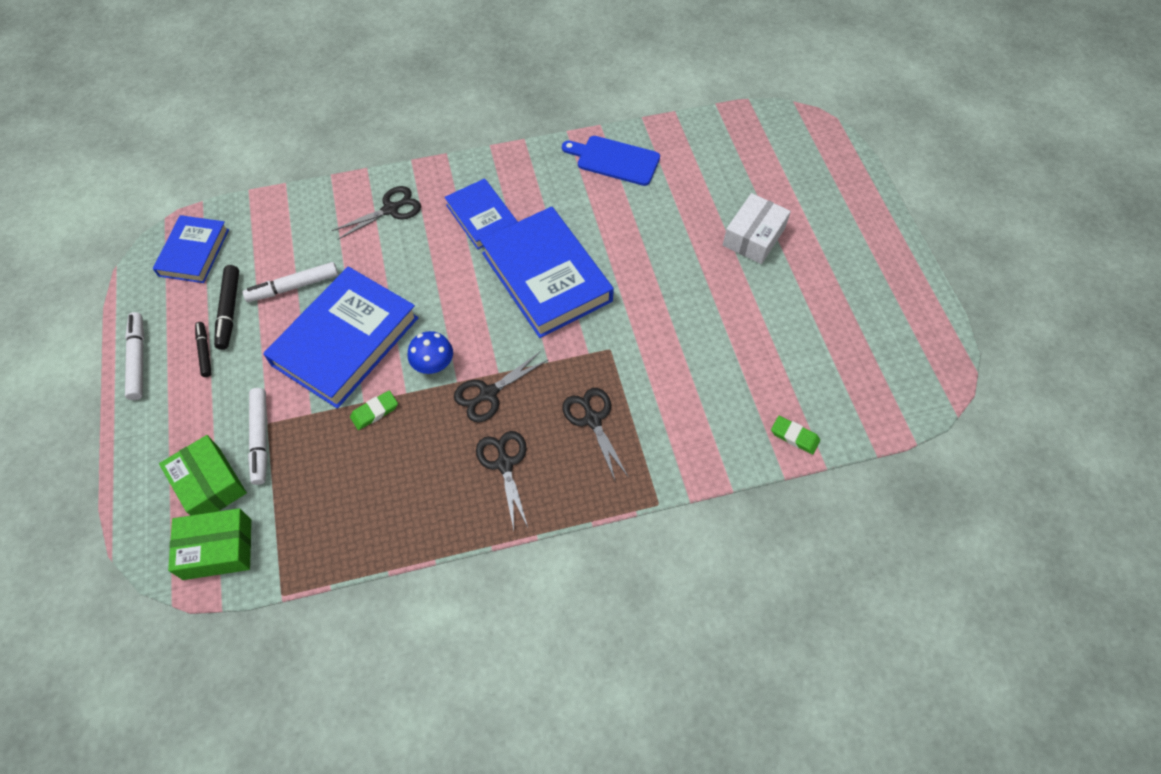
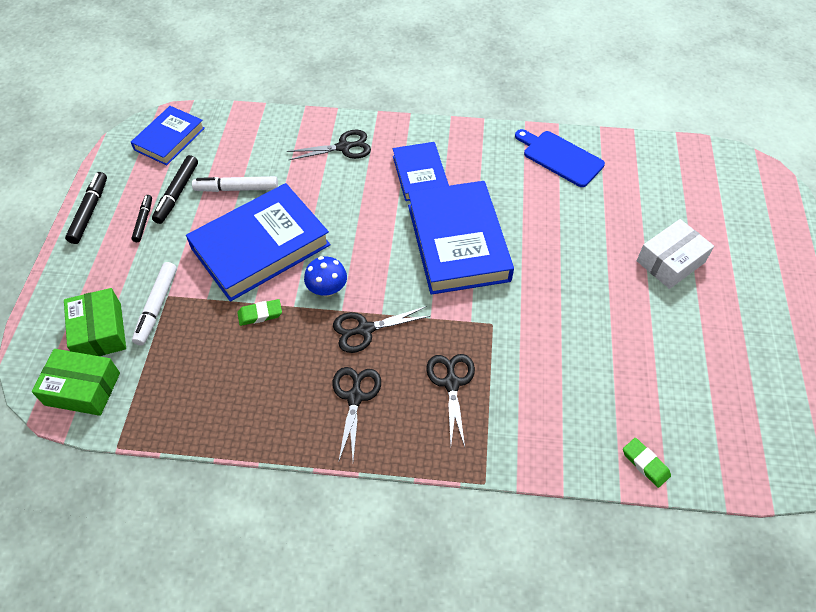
camera: 20 degrees right, 5 degrees down
white marker [125,312,144,400] -> black marker [65,172,107,244]

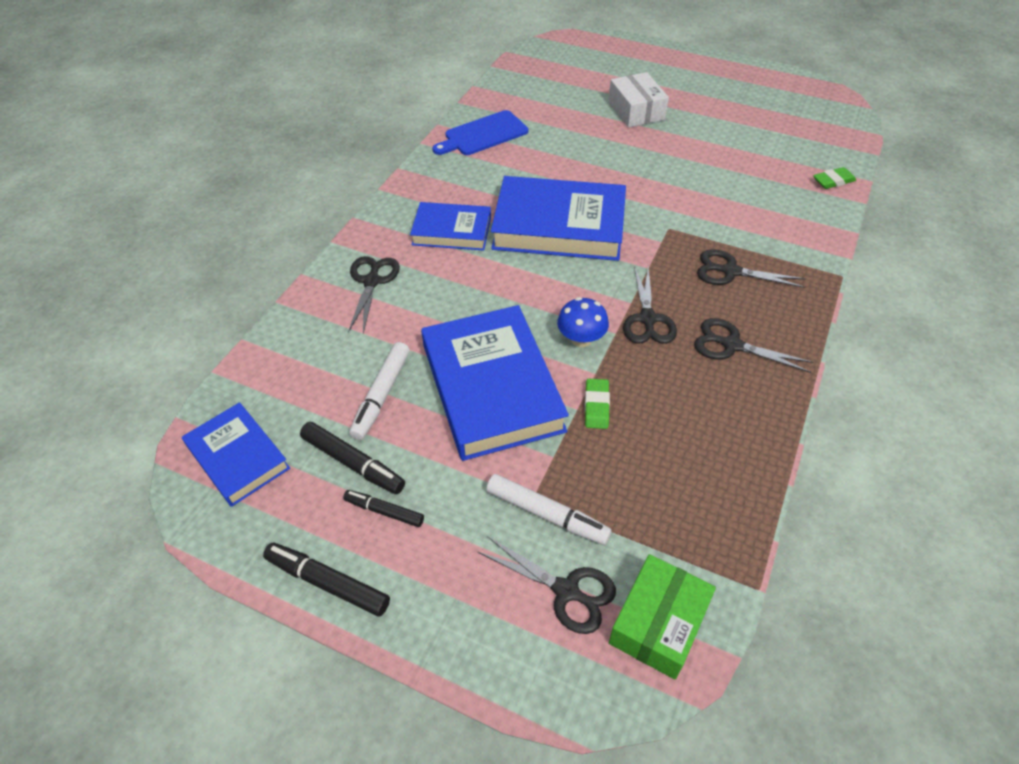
camera: 70 degrees left, 5 degrees down
green box [64,288,126,356] -> black scissors [478,536,616,634]

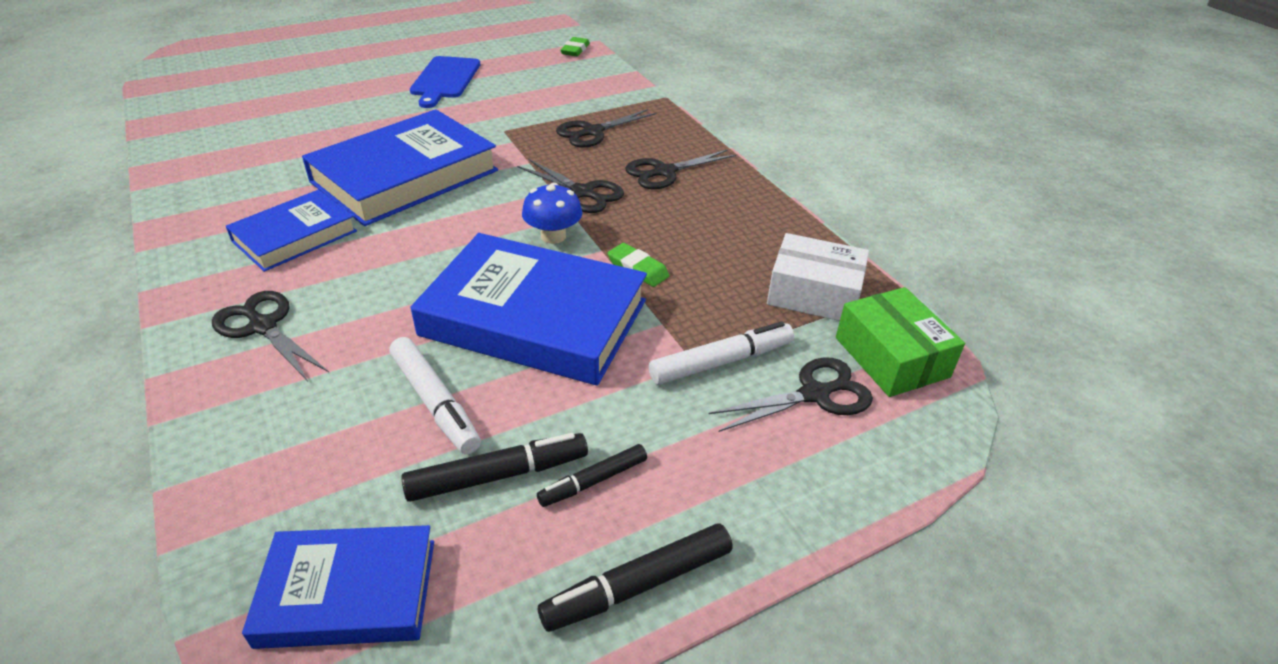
camera: 55 degrees left, 10 degrees down
blue cutting board [432,110,528,155] -> blue cutting board moved to [410,56,480,108]
white box [608,72,669,127] -> white box moved to [767,233,869,321]

